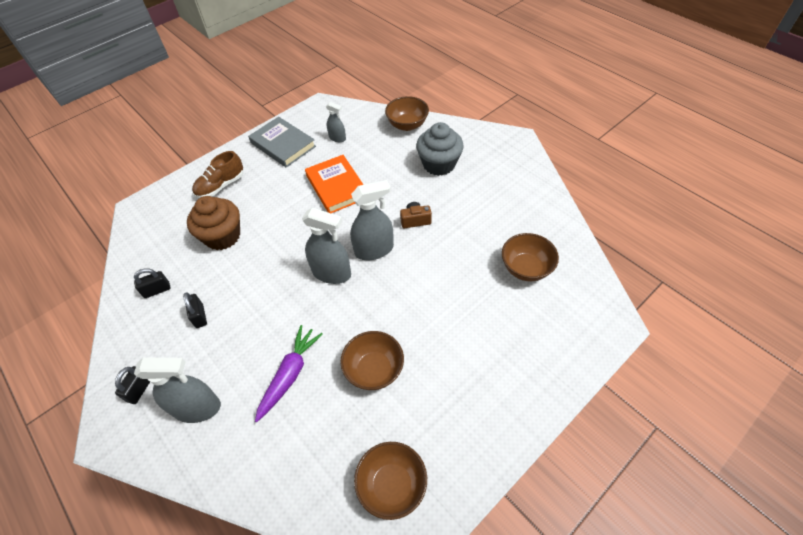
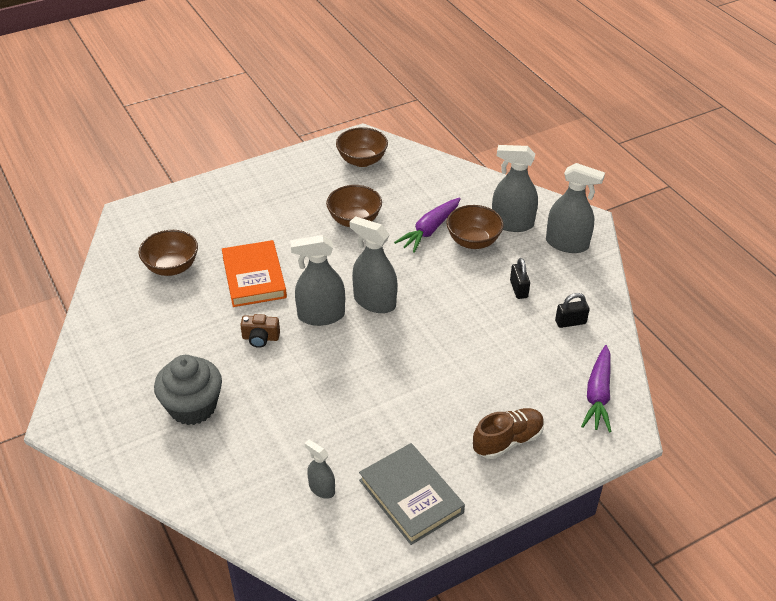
camera: 170 degrees left, 10 degrees down
black padlock [115,366,150,404] -> grey spray bottle [546,163,605,253]
brown cupcake [187,196,240,250] -> none
orange book [305,155,363,213] -> orange book moved to [222,240,287,307]
brown bowl [385,96,429,131] -> brown bowl moved to [446,205,504,249]
none -> purple carrot [581,345,611,433]

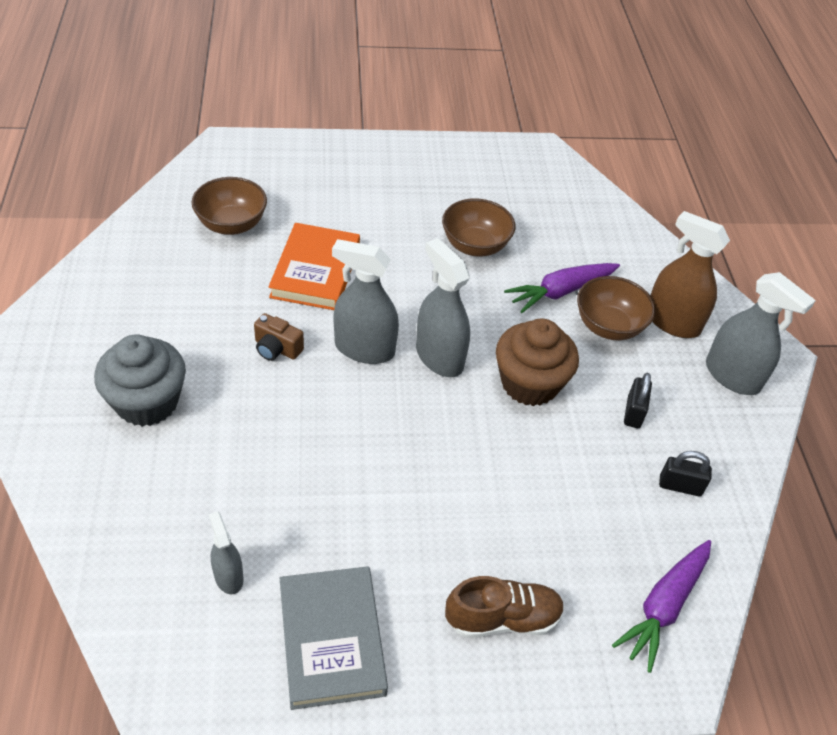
camera: 20 degrees right, 5 degrees up
brown bowl [336,127,388,167] -> none
grey spray bottle [492,145,538,232] -> brown spray bottle [651,211,730,338]
none -> brown cupcake [496,319,579,406]

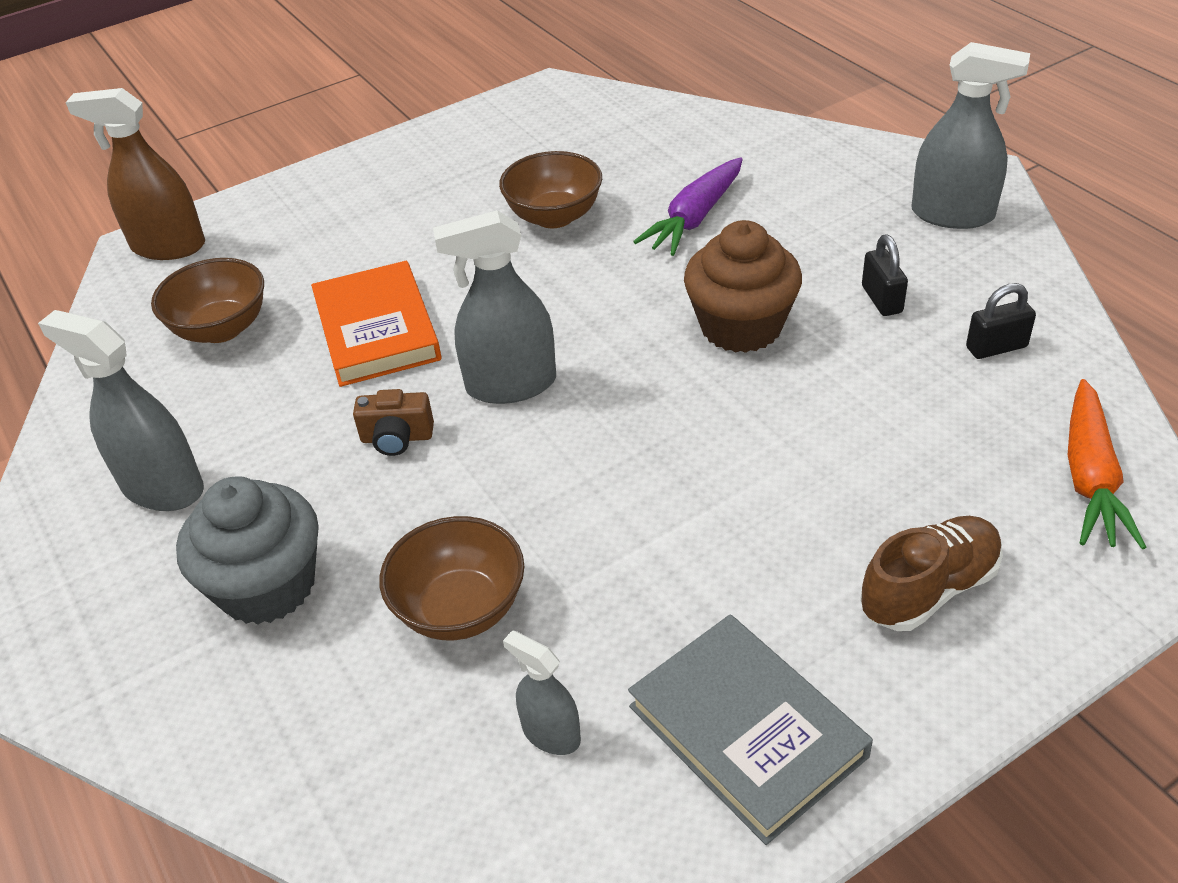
camera: 20 degrees left, 5 degrees down
grey spray bottle [416,238,470,377] -> grey spray bottle moved to [38,310,204,511]
brown bowl [577,276,655,340] -> brown bowl moved to [379,516,524,640]
purple carrot [612,540,711,673] -> orange carrot [1068,379,1146,549]
brown spray bottle [651,211,730,338] -> brown spray bottle moved to [66,88,205,260]

